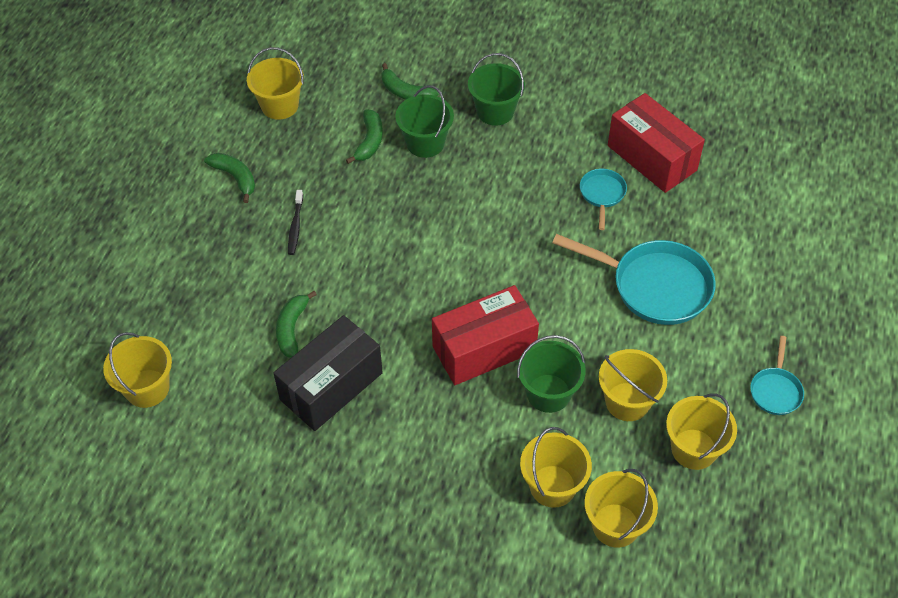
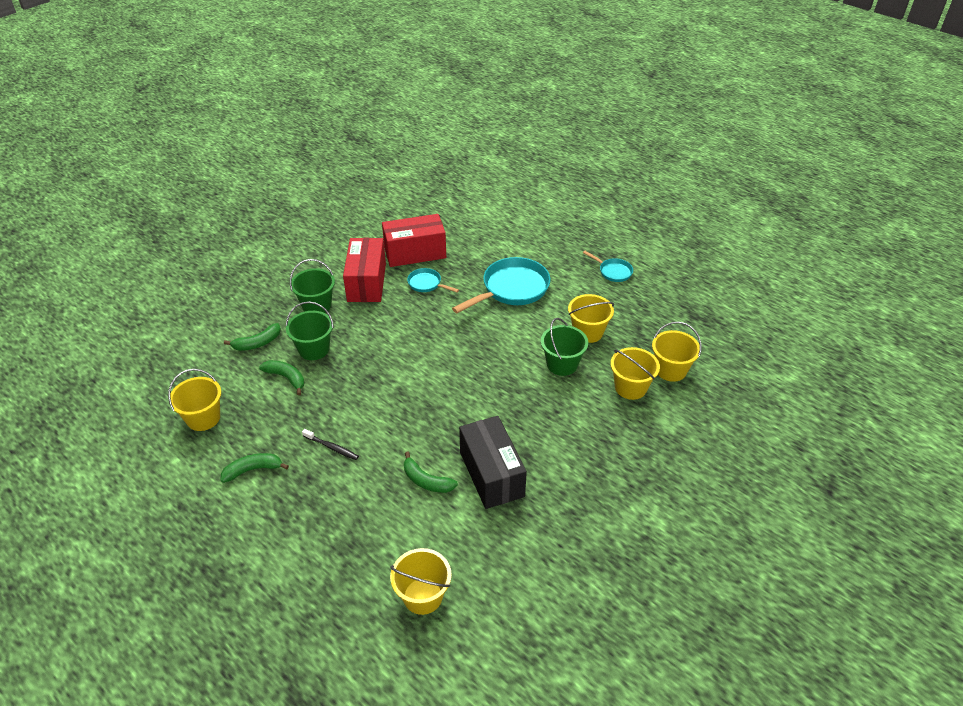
camera: 65 degrees left, 10 degrees down
red box [432,285,539,385] -> red box moved to [343,238,386,302]
yellow bucket [666,393,737,470] -> none

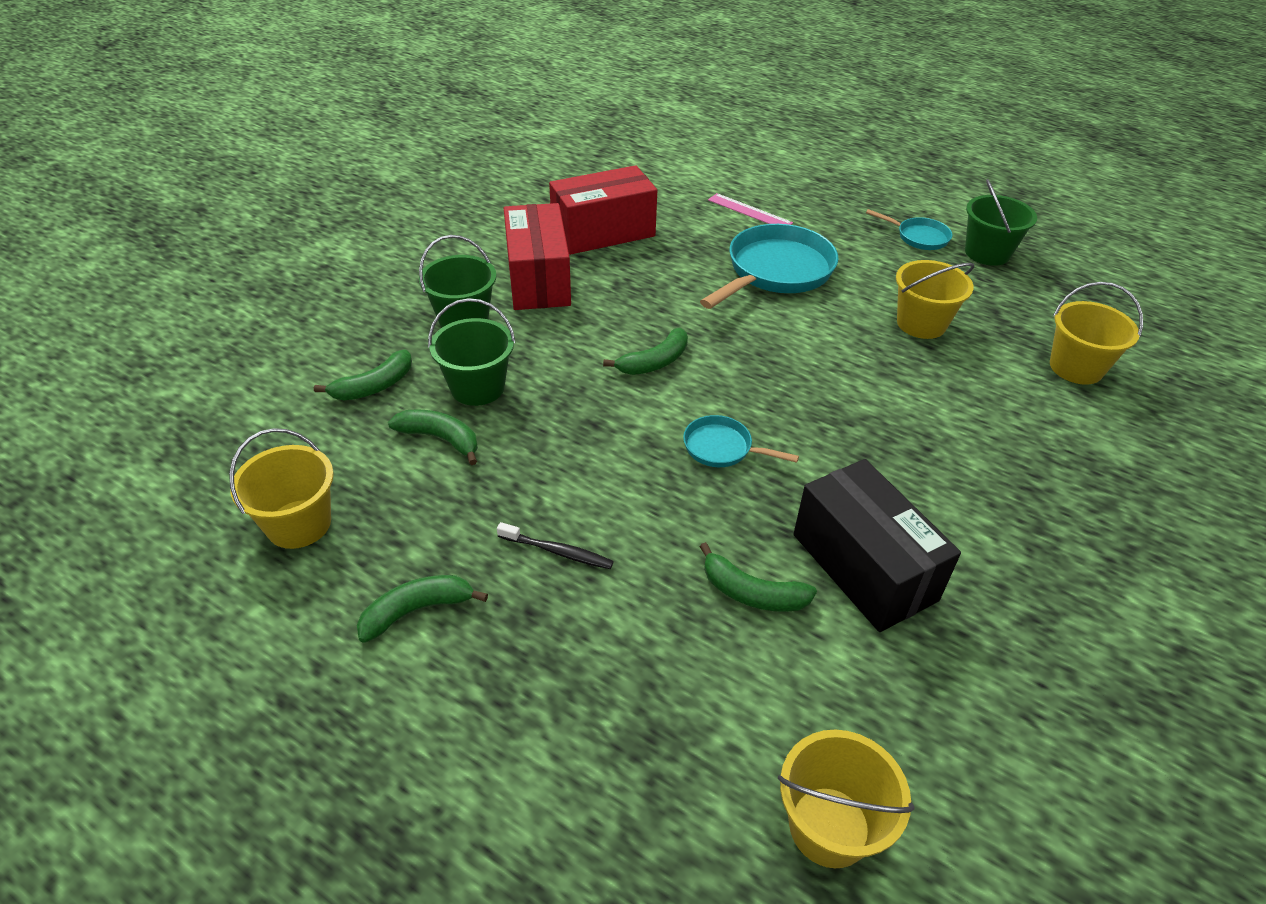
camera: 10 degrees left, 0 degrees up
turquoise pan [407,268,459,292] -> turquoise pan moved to [683,415,799,467]
green bucket [541,318,588,376] -> green bucket moved to [965,179,1037,266]
yellow bucket [610,347,660,400] -> none
none -> green banana [603,328,688,375]
none -> pink ruler [708,193,793,225]

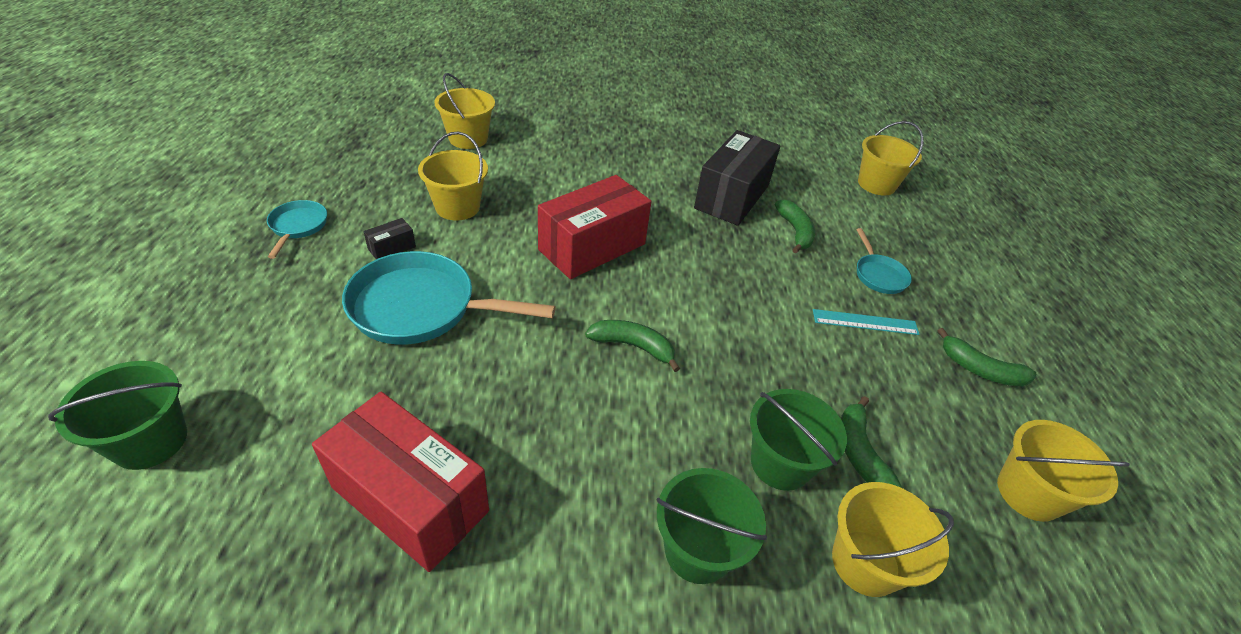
camera: 125 degrees left, 0 degrees up
green banana [314,349,412,401] -> yellow bucket [832,482,954,597]
black toothbrush [497,522,614,569] -> turquoise ruler [813,309,920,335]
red box [504,203,571,310] -> red box moved to [538,175,651,279]
turquoise pan [683,415,799,467] -> turquoise pan moved to [856,228,912,294]
pink ruler [708,193,793,225] -> none
green bucket [965,179,1037,266] -> green bucket moved to [48,361,187,470]
none -> black box [363,218,416,259]

